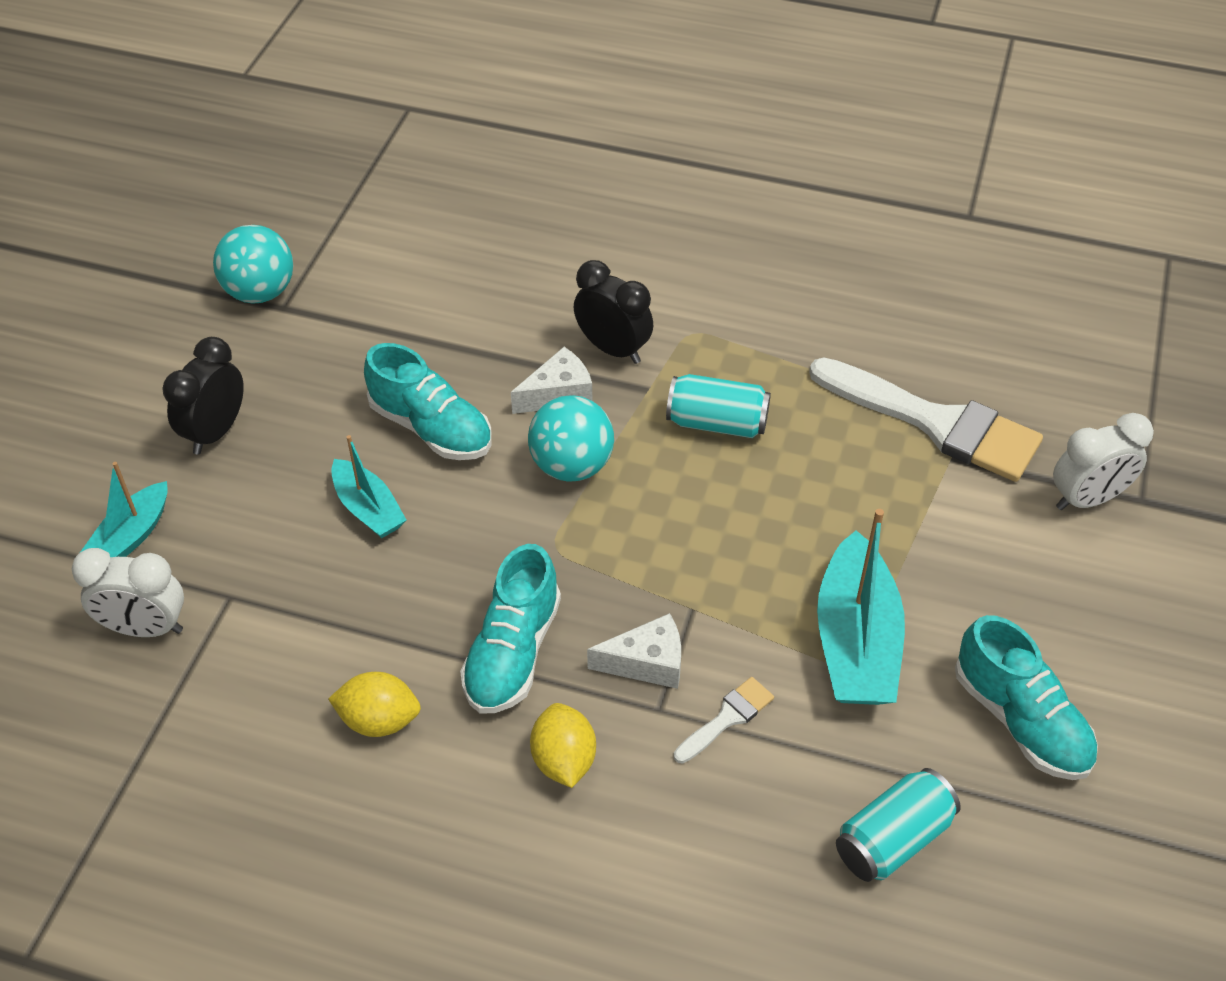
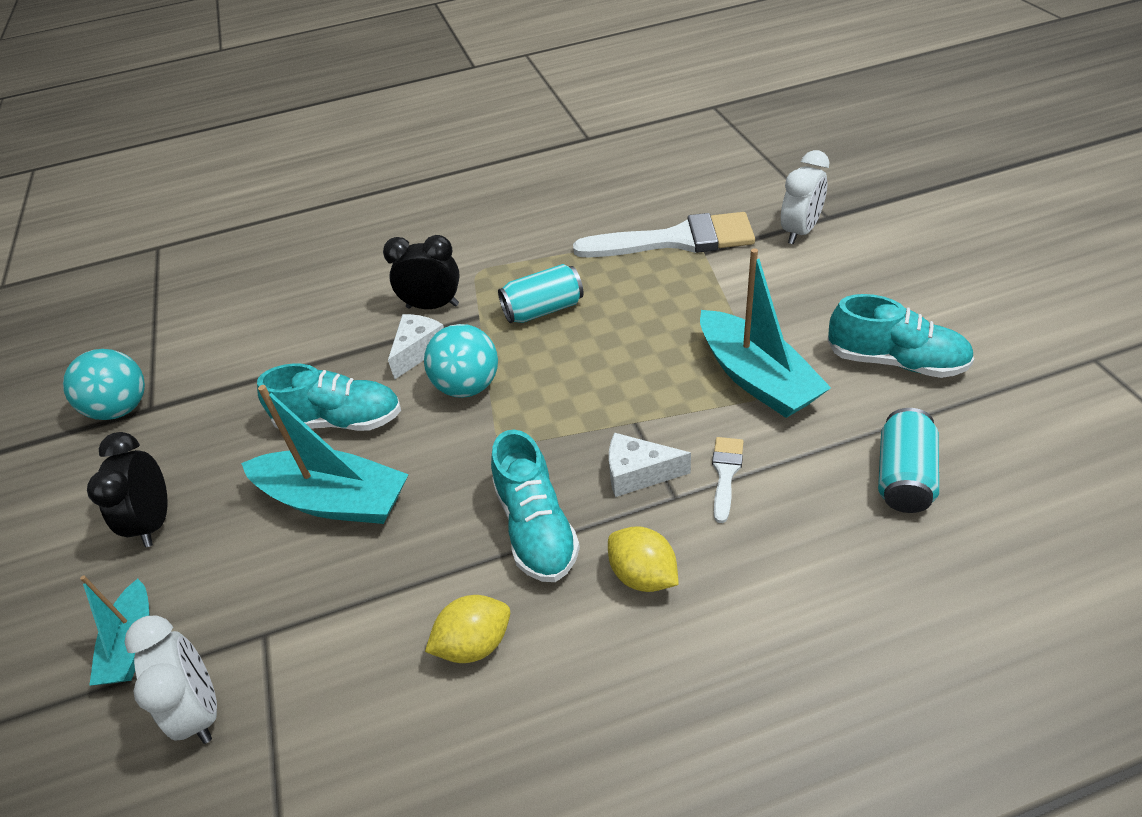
camera: 30 degrees left, 5 degrees down
white clock [71,548,184,637] -> white clock turned 90 degrees counterclockwise [125,616,217,744]
turquoise boat [331,435,406,538] -> turquoise boat [241,385,409,524], size x1.71
white cheese [587,613,681,689] -> white cheese turned 135 degrees counterclockwise [609,433,691,497]

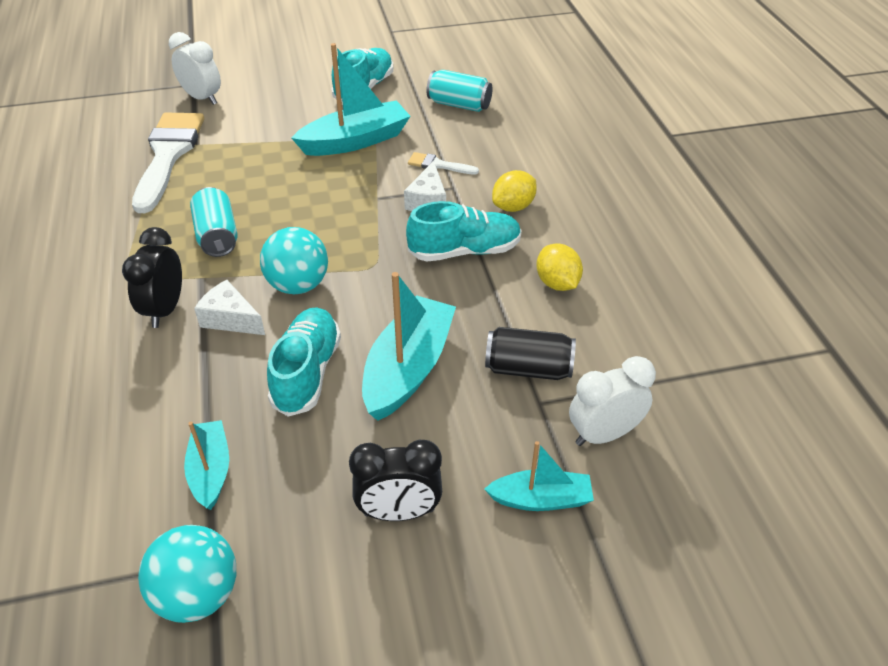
camera: 90 degrees left, 0 degrees up
none -> turquoise boat [184,420,229,510]
none -> black can [485,327,576,380]

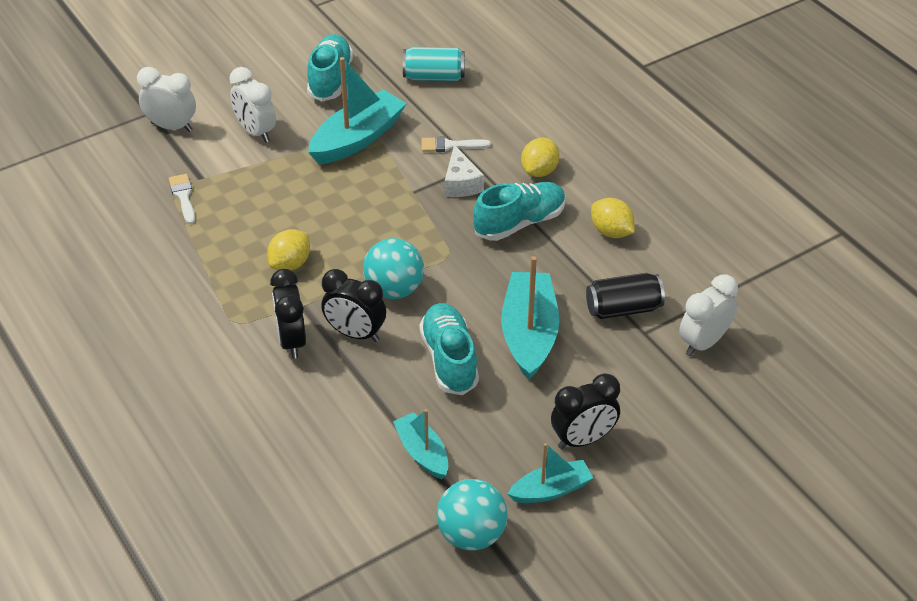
camera: 20 degrees left, 0 degrees up
white brush [132,113,204,213] -> white brush [169,174,195,224], size x0.44
turquoise can [190,187,238,257] -> yellow lemon [267,229,310,270]
white cheese [194,280,265,335] -> black clock [321,269,386,342]
turquoise boat [484,441,594,511] -> turquoise boat moved to [508,443,593,503]
none -> white clock [229,67,276,143]

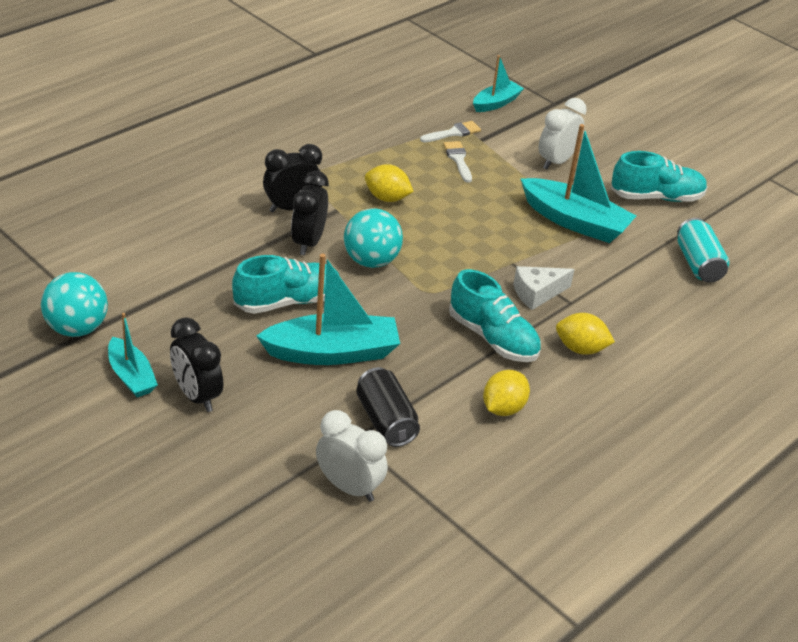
camera: 75 degrees right, 5 degrees down
white clock [137,67,196,132] -> none
turquoise boat [393,409,448,479] -> turquoise boat moved to [473,55,524,112]
white brush [421,136,491,152] -> white brush moved to [443,141,472,183]

